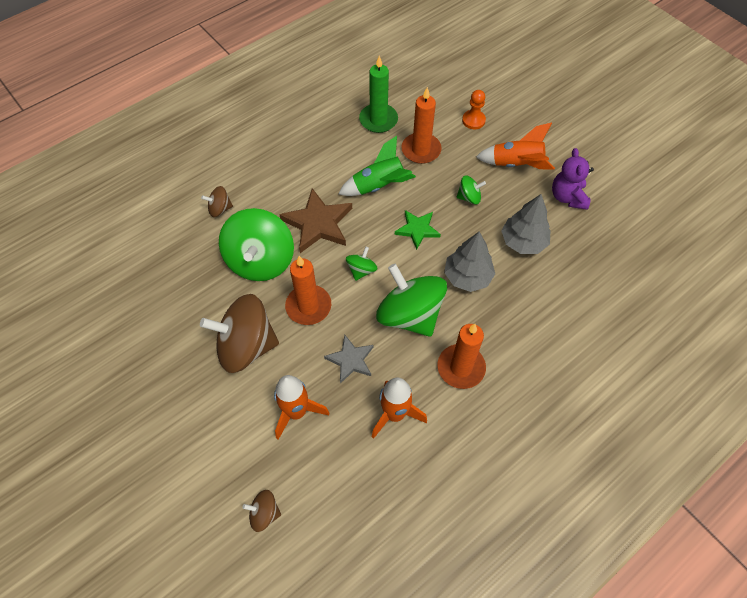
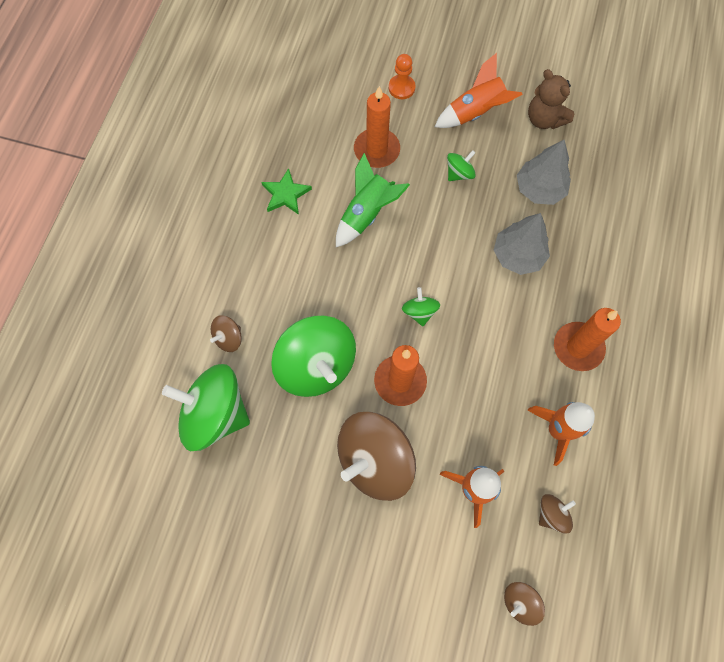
camera: 35 degrees left, 10 degrees up
brown star [279,188,352,253] -> none
grey star [324,335,374,384] -> none
green candle [359,56,398,133] -> none
green spinning top [376,264,447,337] -> green spinning top moved to [162,364,250,451]
green star [395,210,441,250] -> green star moved to [261,168,312,215]
purple teddy bear [552,148,594,210] -> brown teddy bear [528,69,574,129]
none -> brown spinning top [539,494,576,534]

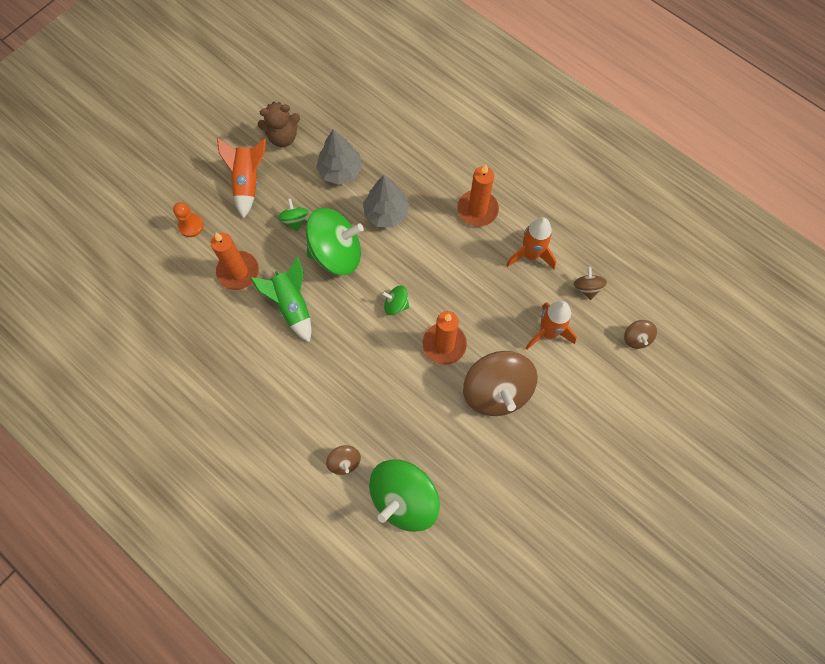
camera: 65 degrees left, 0 degrees up
green star [261,168,312,215] -> none
green spinning top [271,316,356,397] -> green spinning top moved to [306,208,364,275]

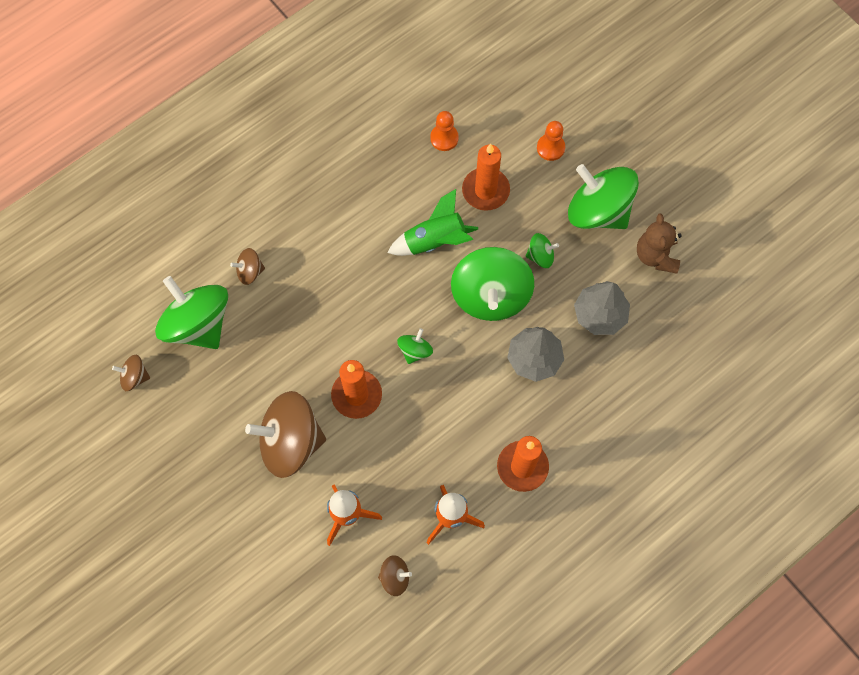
camera: 100 degrees right, 0 degrees up
orange rocket [217,138,266,218] -> green spinning top [568,164,639,229]
brown spinning top [624,320,657,349] -> brown spinning top moved to [112,355,150,391]
none -> orange pawn [430,111,459,151]

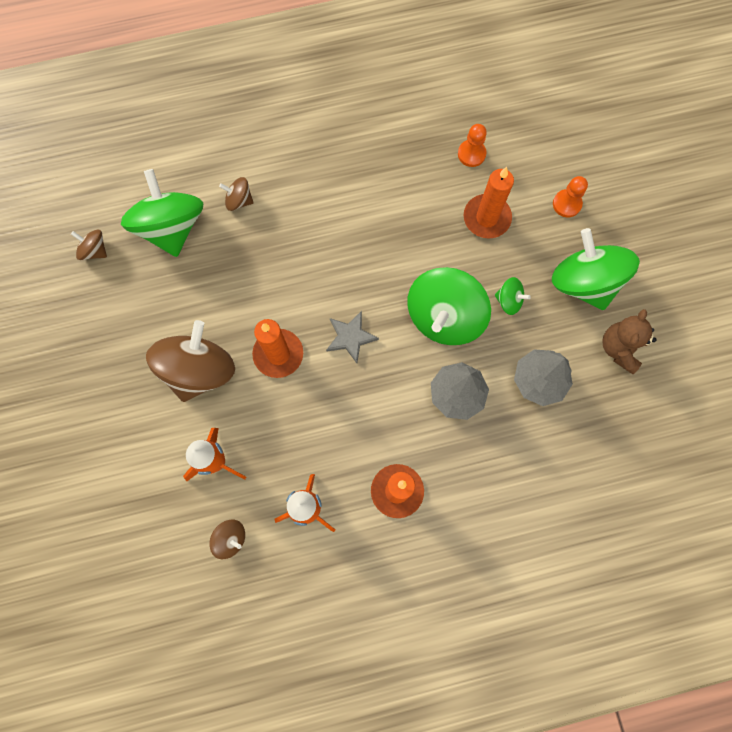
camera: 25 degrees right, 5 degrees up
brown spinning top [245,391,326,478] -> brown spinning top turned 90 degrees clockwise [146,320,235,402]
green rocket [387,189,478,256] -> none
green spinning top [397,328,433,364] -> grey star [326,311,379,363]

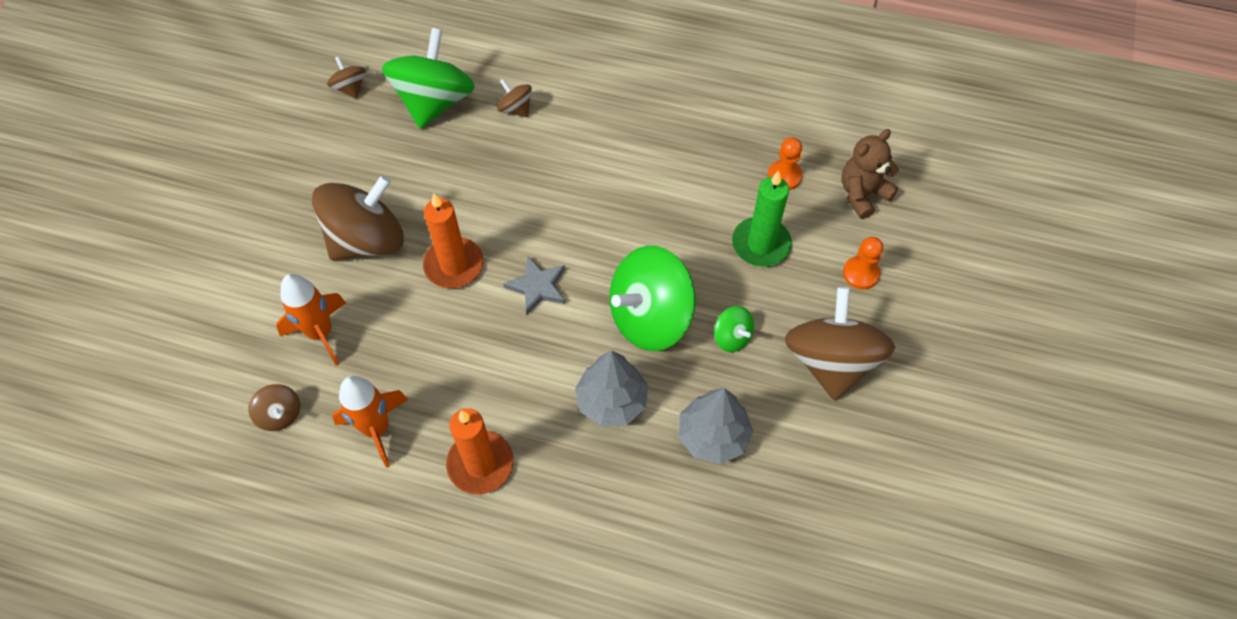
camera: 30 degrees right, 15 degrees down
orange candle [464,167,514,238] -> green candle [732,170,792,267]
green spinning top [552,228,640,310] -> brown spinning top [785,287,895,401]
brown teddy bear [602,309,656,374] -> brown teddy bear moved to [841,129,899,219]

